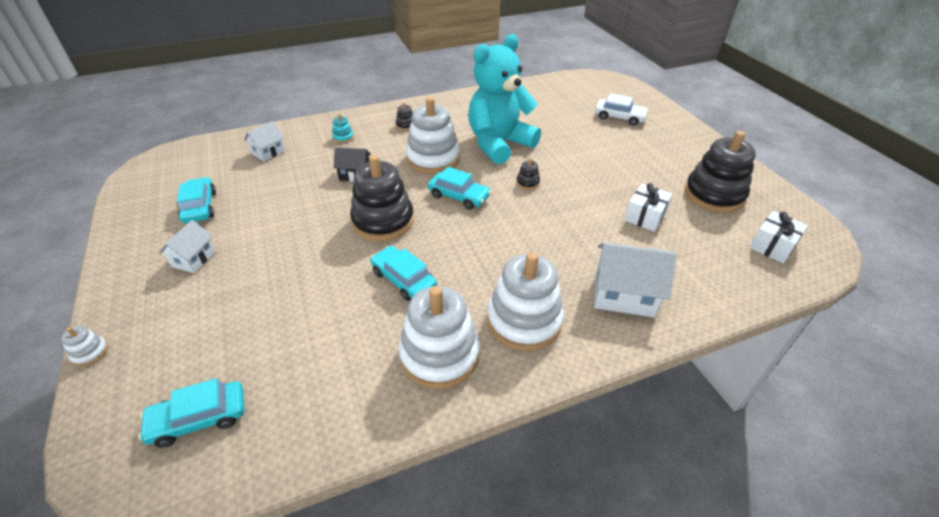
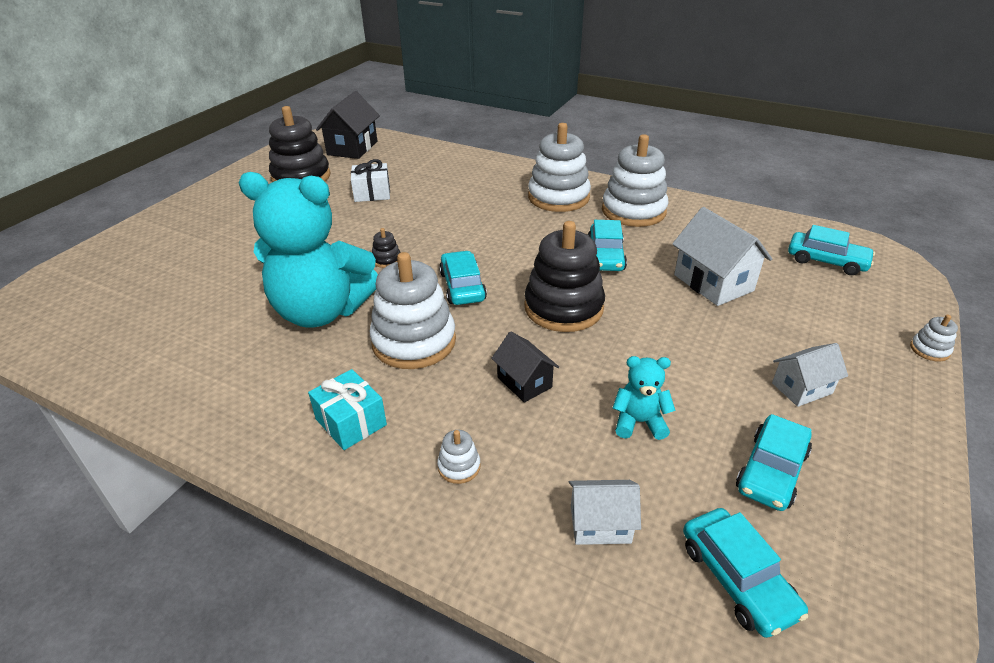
camera: 130 degrees left, 5 degrees down
turquoise stacking toy [332,114,354,143] -> white stacking toy [437,430,481,484]
black stacking toy [395,102,413,130] -> turquoise gift [308,369,387,450]
white house [594,242,677,317] -> white house moved to [672,207,772,306]
white car [595,93,649,126] -> none
white gift [749,211,808,264] -> black house [316,91,380,159]
none -> turquoise teddy bear [613,356,676,440]
none -> turquoise car [683,508,808,638]

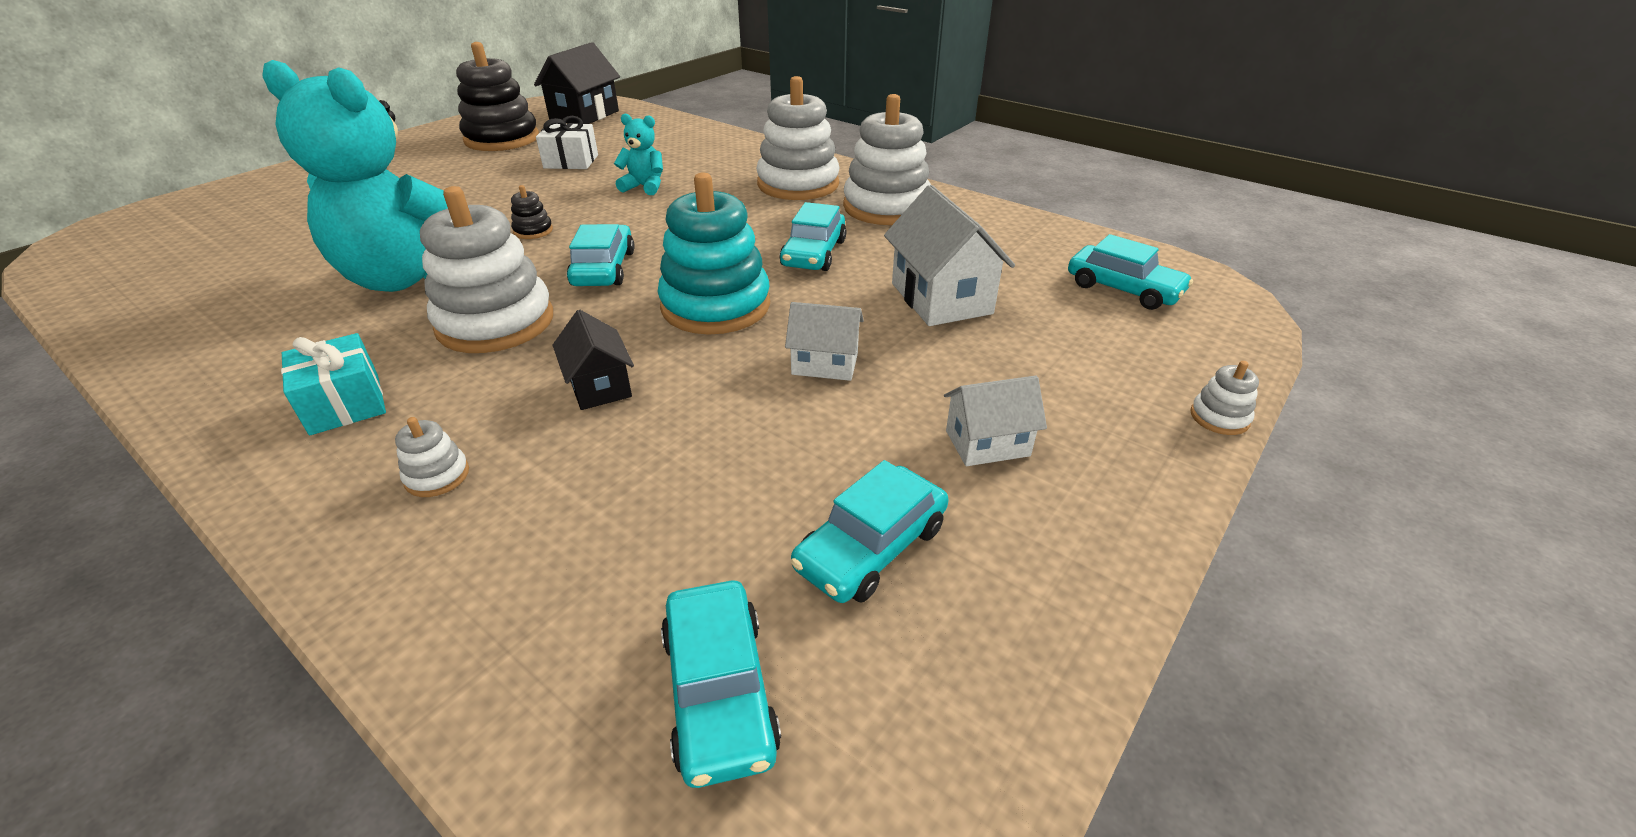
camera: 10 degrees right, 0 degrees up
black stacking toy [524,221,605,332] -> turquoise stacking toy [657,172,770,335]
white house [569,480,641,545] -> white house moved to [785,302,864,381]
turquoise teddy bear [613,356,676,440] -> turquoise teddy bear moved to [614,113,663,195]

